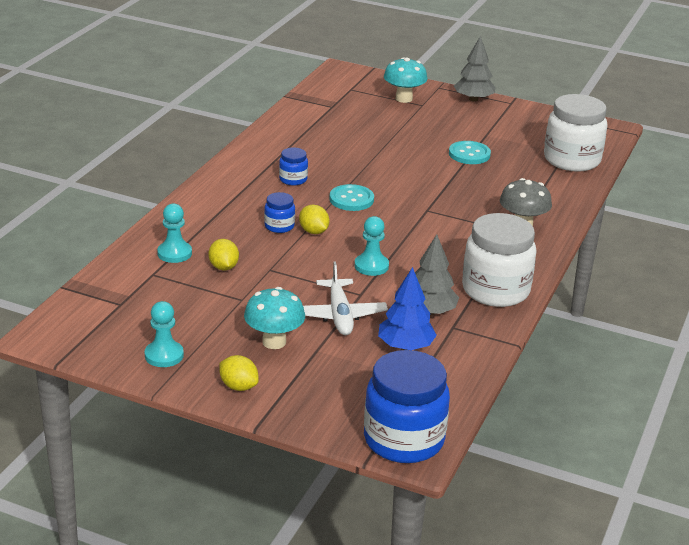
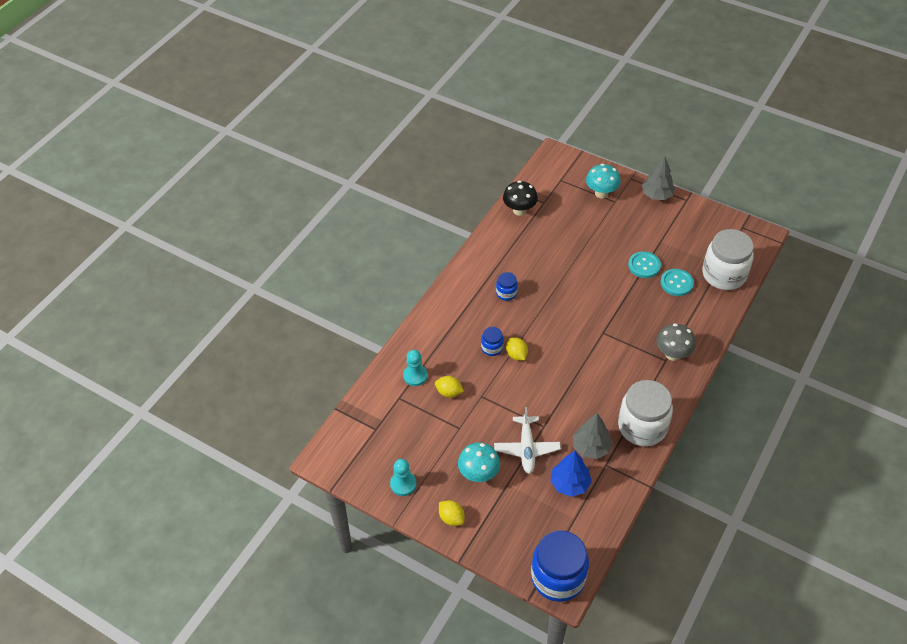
camera: 10 degrees right, 20 degrees up
yellow lemon [209,239,239,270] -> yellow lemon turned 60 degrees counterclockwise [435,376,464,398]
turquoise button [329,184,374,211] -> turquoise button moved to [661,269,694,296]
turquoise pawn [355,216,389,276] -> none
none -> black mushroom [503,181,538,216]

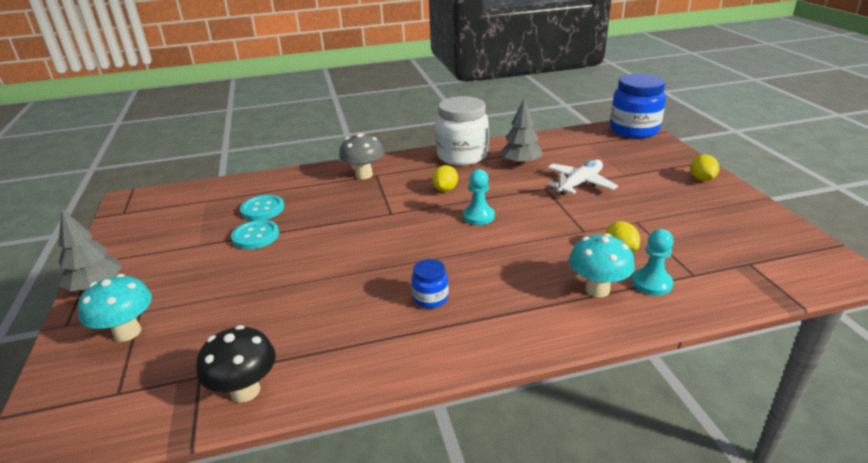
camera: 135 degrees left, 20 degrees down
turquoise pawn [390,459,416,496] -> turquoise pawn moved to [463,169,495,225]
turquoise mushroom [458,442,500,482] -> turquoise mushroom moved to [569,233,635,297]
blue jar [481,327,504,356] -> none
yellow lemon [506,337,528,361] -> yellow lemon moved to [432,165,458,192]
blue tree [550,451,592,497] -> none
white jar [702,229,754,290] -> none

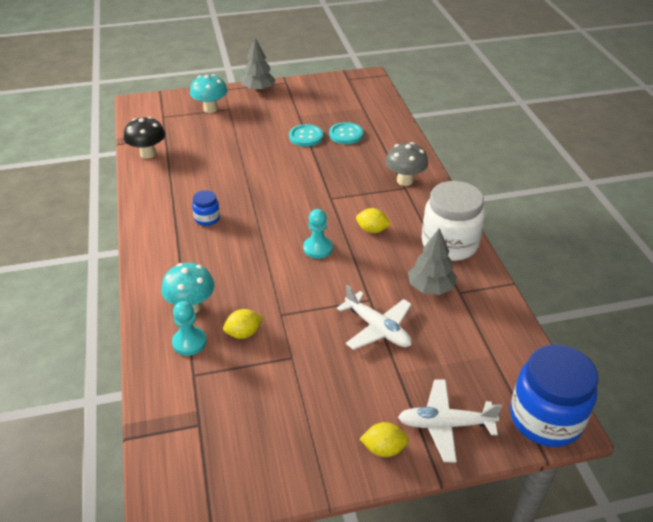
camera: 90 degrees right, 10 degrees up
none -> white plane [398,379,502,462]

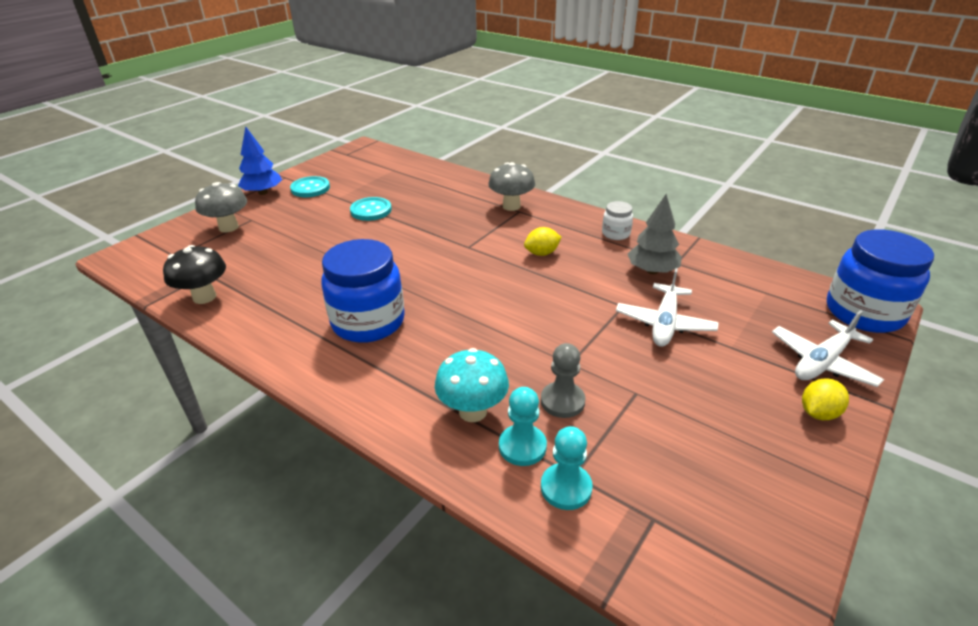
camera: 40 degrees left, 5 degrees down
turquoise mushroom [190,74,227,113] -> grey mushroom [195,182,247,232]
blue jar [192,190,220,226] -> blue jar [321,239,405,343], size x2.13
yellow lemon [223,309,264,339] -> grey pawn [541,343,586,418]
grey tree [241,38,276,92] -> blue tree [238,126,282,195]
turquoise pawn [303,209,333,259] -> turquoise pawn moved to [541,426,593,510]
turquoise button [329,122,363,144] -> turquoise button moved to [290,176,330,197]
white plane [337,285,412,350] -> white plane turned 105 degrees clockwise [616,268,719,347]
white jar [422,181,485,261] -> white jar [602,201,633,240], size x0.47

